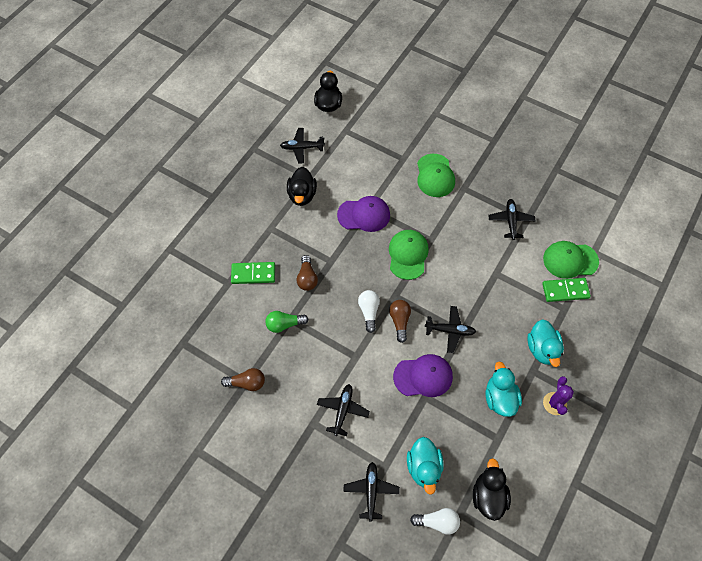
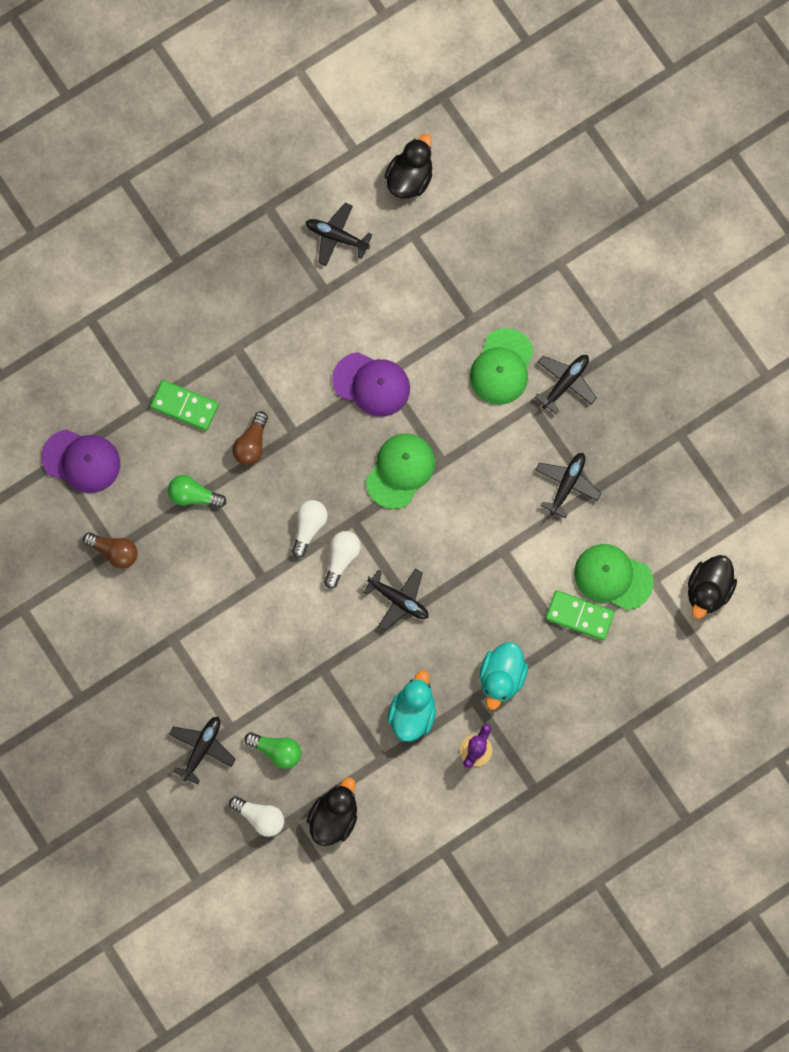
camera: 25 degrees right, 15 degrees up
black duck [287,167,317,206] -> black duck moved to [688,555,737,619]
black plane [317,384,370,436] -> black plane moved to [535,355,597,414]
brown light bulb [389,300,411,343] -> white light bulb [324,531,361,589]
purple cap [393,354,453,397] -> purple cap moved to [41,429,120,493]
turquoise duck [407,437,444,495] -> green light bulb [244,732,301,769]

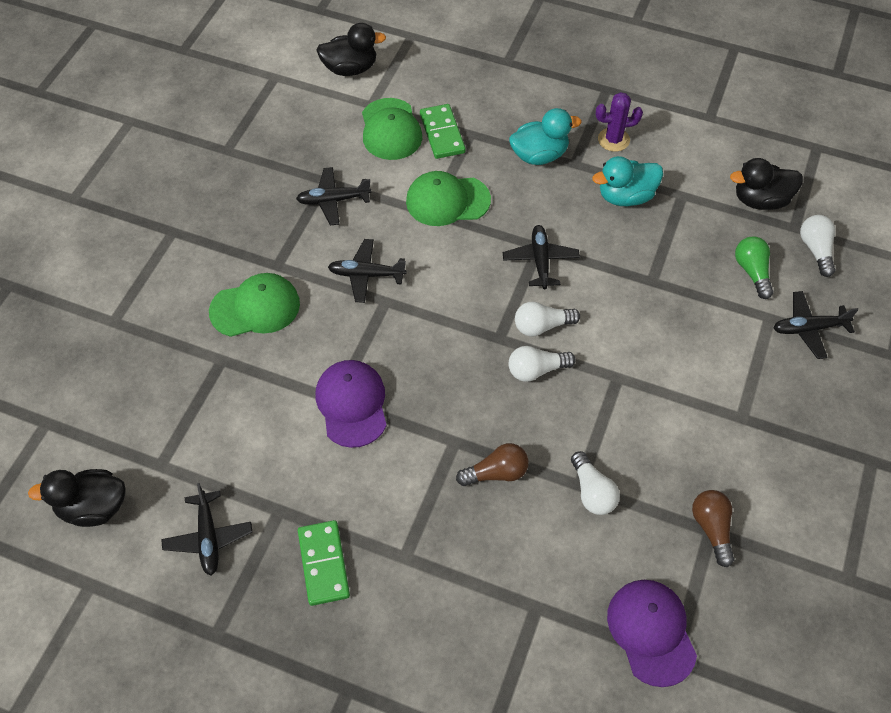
camera: 125 degrees left, 20 degrees down
green domino [150,380,219,431] -> green domino moved to [298,520,350,606]
green light bulb [168,475,226,508] -> white light bulb [571,451,620,515]
green cap [366,433,435,509] -> green cap moved to [406,171,491,226]
black plane [535,355,597,414] -> black plane moved to [328,239,407,303]

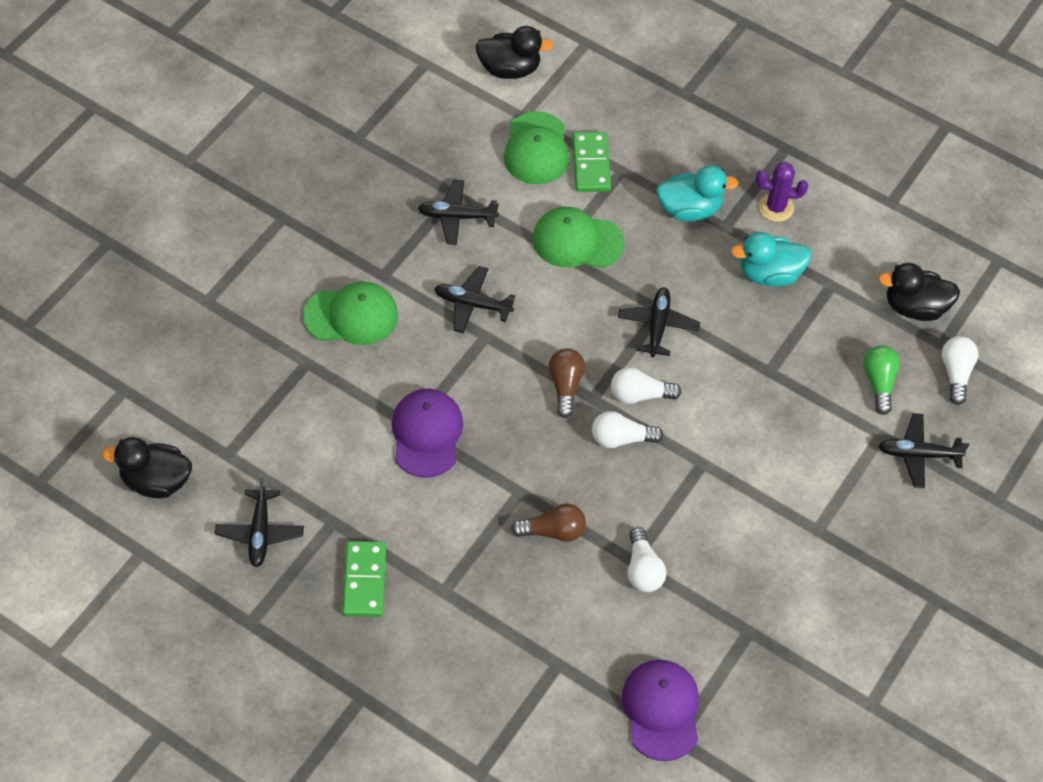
camera: 10 degrees right, 0 degrees up
brown light bulb [692,490,734,567] -> brown light bulb moved to [549,348,585,418]

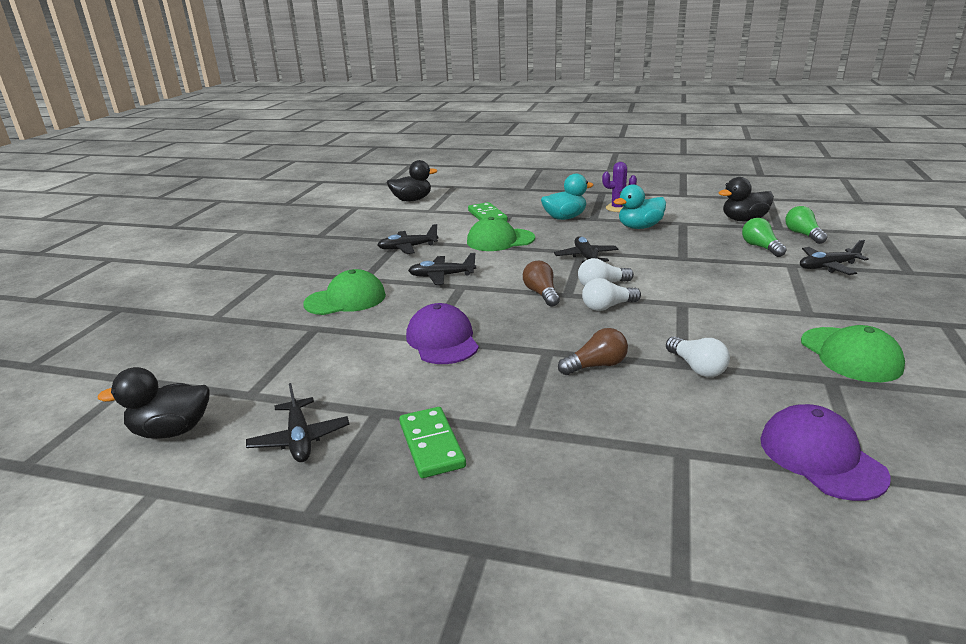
camera: 15 degrees left, 30 degrees down
green cap [504,111,569,184] -> green cap moved to [801,325,905,382]
white light bulb [941,336,978,405] -> green light bulb [785,206,827,244]

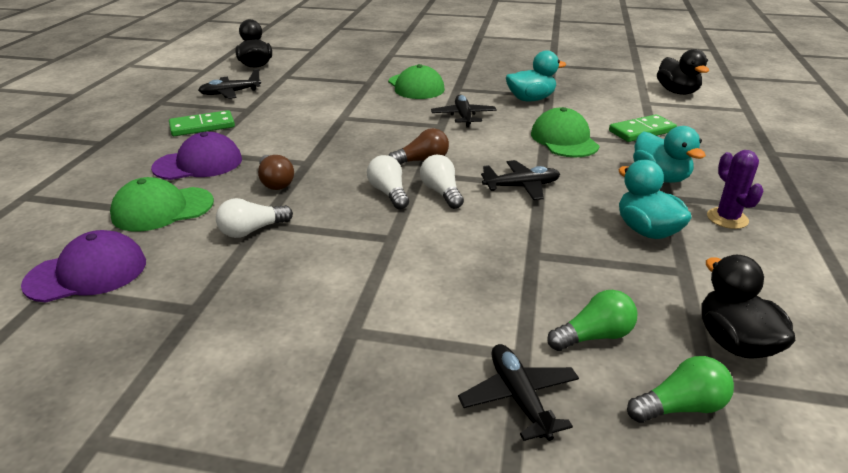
camera: 85 degrees right, 5 degrees up
black plane [378,224,438,254] -> turquoise duck [506,50,566,101]
purple cap [406,303,479,364] -> purple cap moved to [151,132,242,180]
green cap [801,325,905,382] -> green cap moved to [110,177,214,231]

